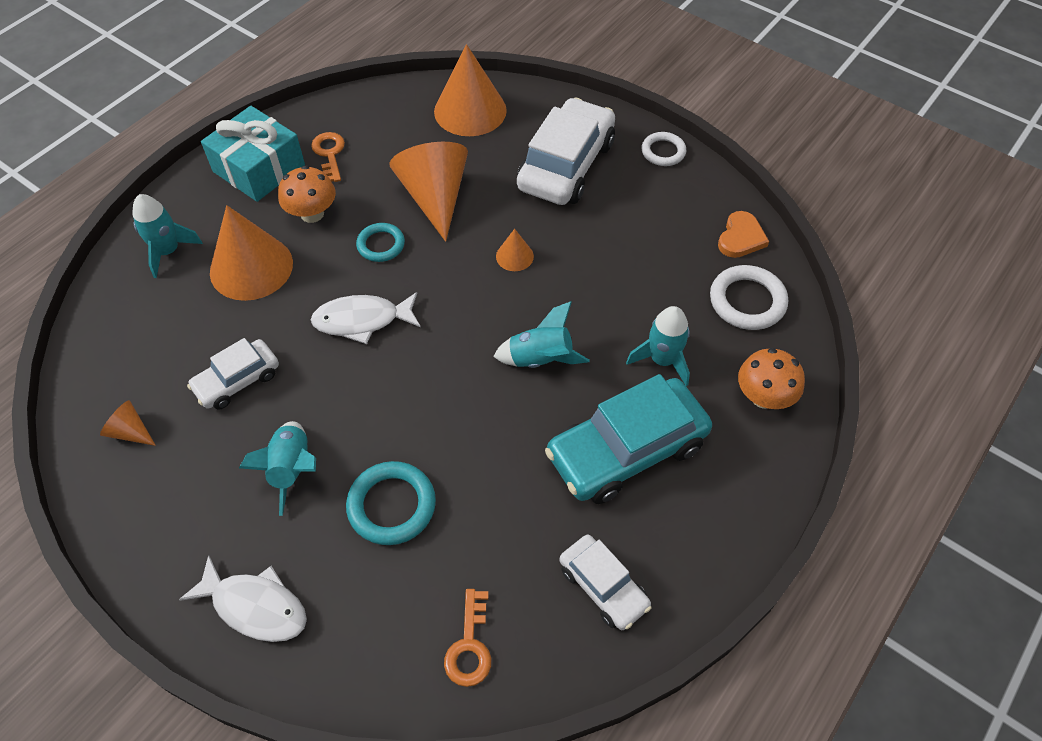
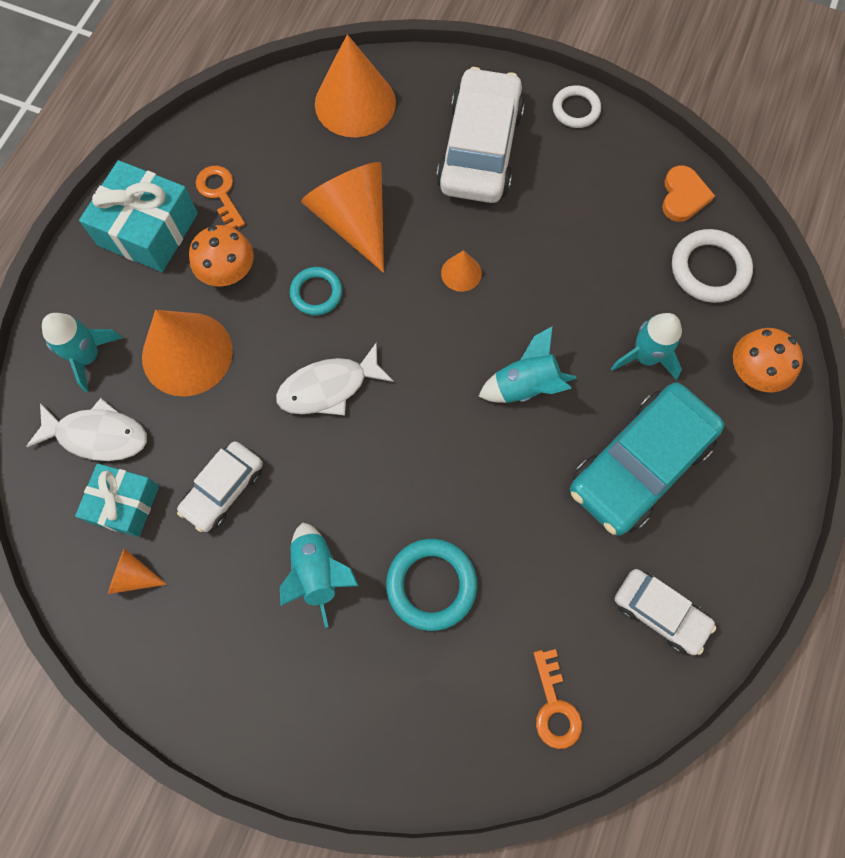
camera: 15 degrees left, 15 degrees up
white fish [179,555,307,642] -> white fish moved to [26,398,147,461]
none -> turquoise gift [75,464,159,537]

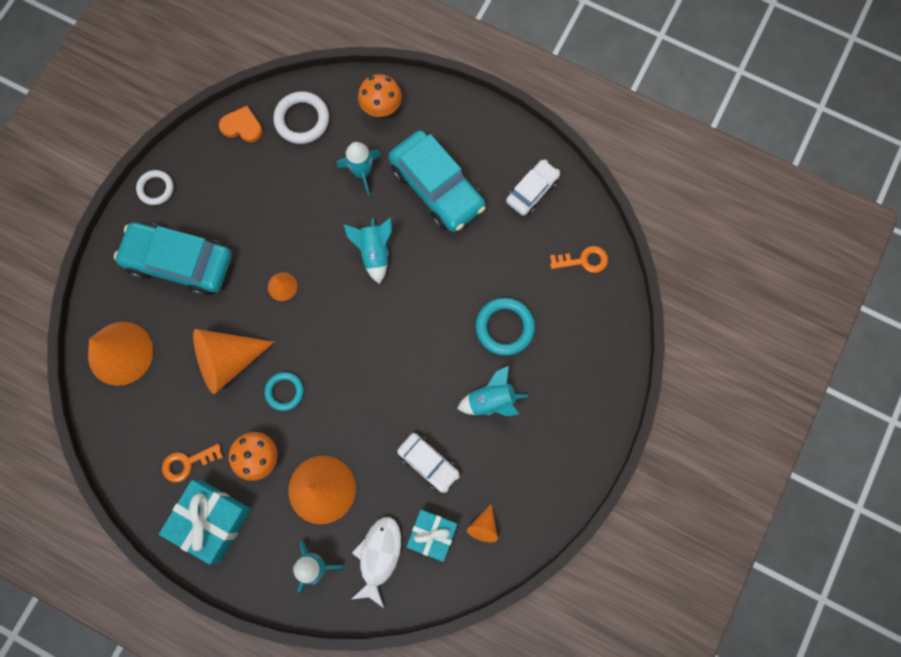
camera: 85 degrees left, 5 degrees up
white fish [276,342,394,416] -> none
white car [436,67,525,203] -> turquoise car [114,222,232,295]

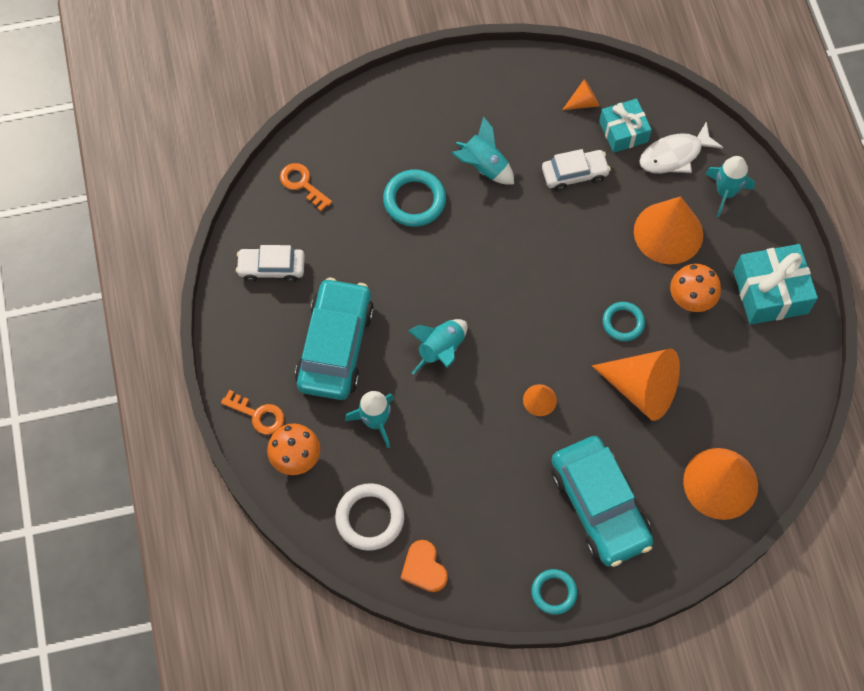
camera: 130 degrees left, 10 degrees down
white ring [136,170,174,205] -> turquoise ring [531,569,577,615]
orange key [162,444,223,482] -> orange key moved to [221,390,284,435]
white car [397,433,460,493] -> white car turned 75 degrees clockwise [542,149,611,191]

